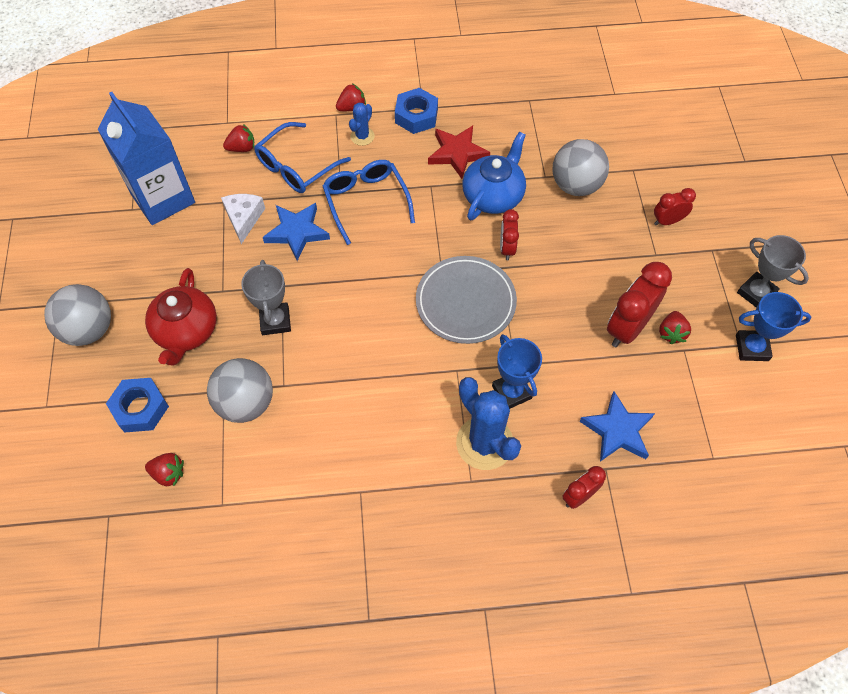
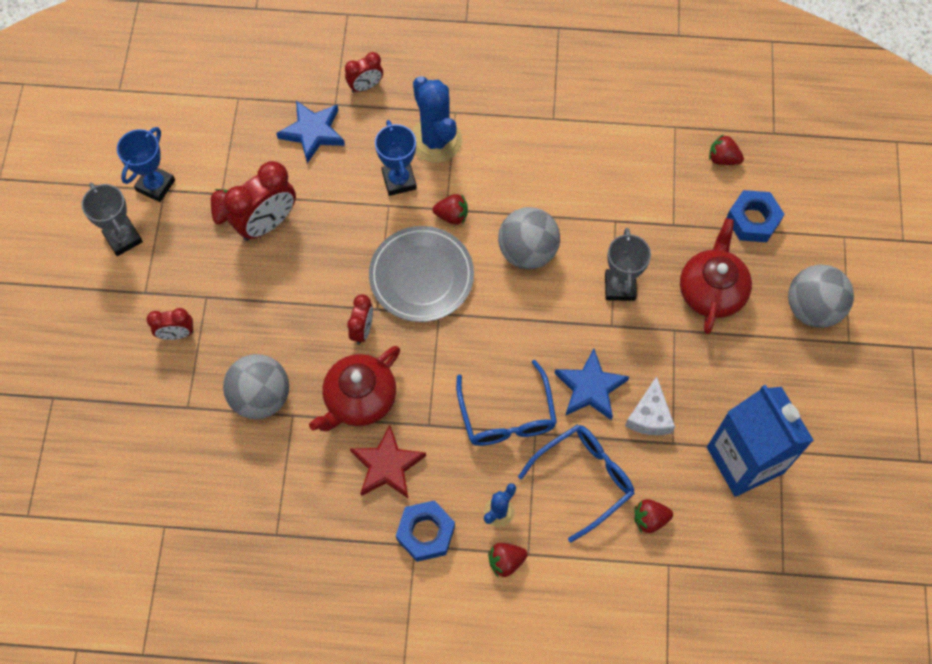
camera: 170 degrees left, 5 degrees up
grey ball [207,358,273,423] -> grey ball moved to [498,207,560,269]
blue teapot [462,132,526,221] -> red teapot [309,346,400,431]
blue trophy [736,292,811,361] -> blue trophy turned 75 degrees counterclockwise [117,127,175,202]
none -> red strawberry [432,194,468,225]

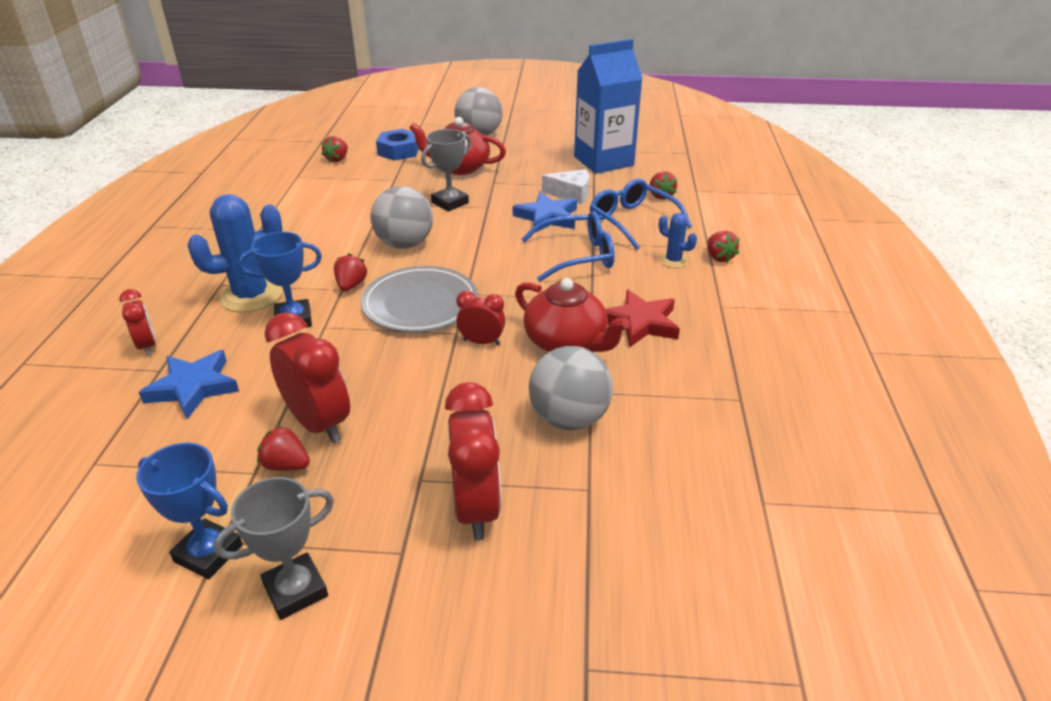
camera: 90 degrees left, 30 degrees down
red clock [146,308,193,340] -> red clock [445,382,501,541], size x1.78
blue nut [396,500,455,562] -> none
grey trophy [605,228,651,301] -> grey trophy turned 45 degrees counterclockwise [421,129,471,211]

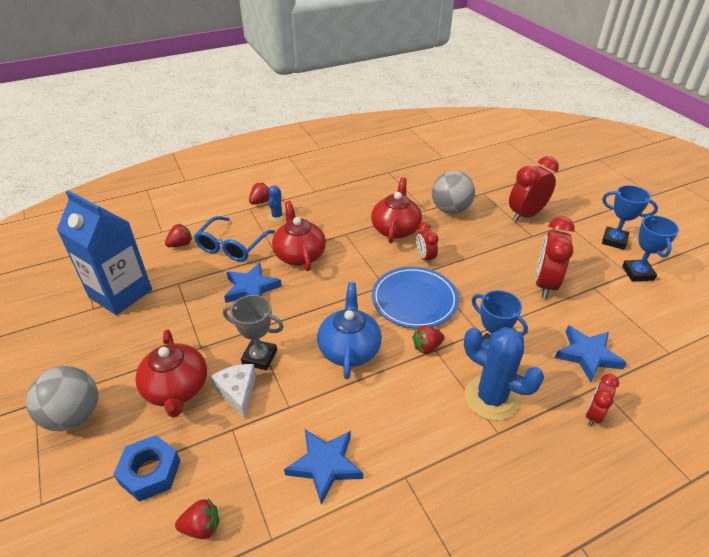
camera: 120 degrees left, 5 degrees up
grey trophy [214,477,334,620] -> blue trophy [602,185,658,250]
red strawberry [257,425,310,471] -> none
grey plate [361,266,478,332] -> blue plate [372,267,459,328]
grey ball [371,186,433,249] -> blue teapot [317,282,382,379]
blue glasses [521,211,615,282] -> red teapot [272,201,326,271]
white cheese [542,169,589,204] -> white cheese moved to [210,364,256,418]
red star [605,290,680,348] -> none
none -> blue star [284,429,363,505]

